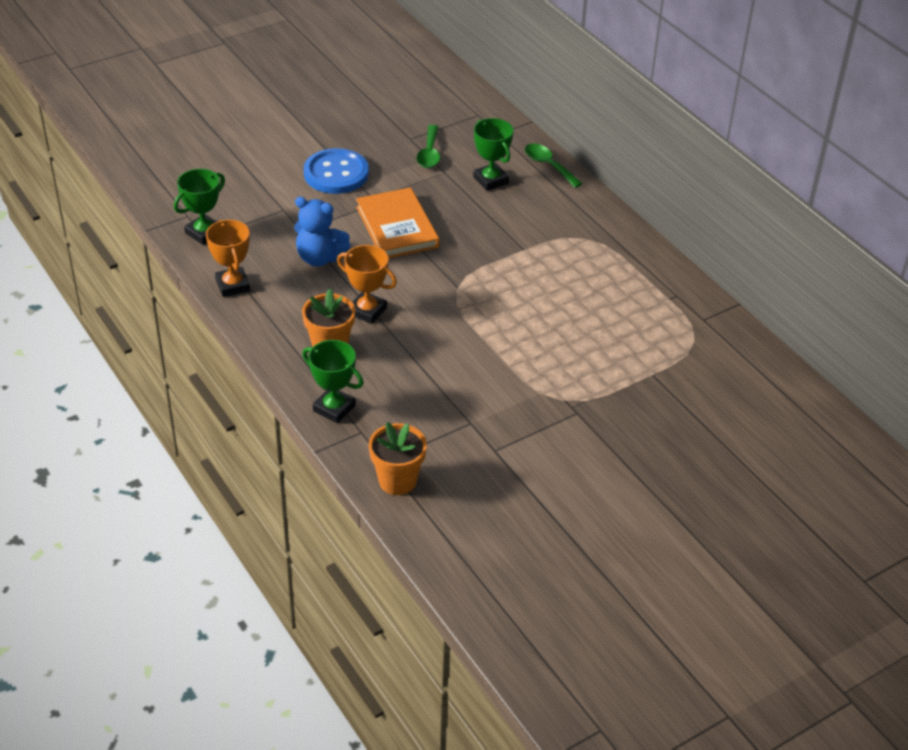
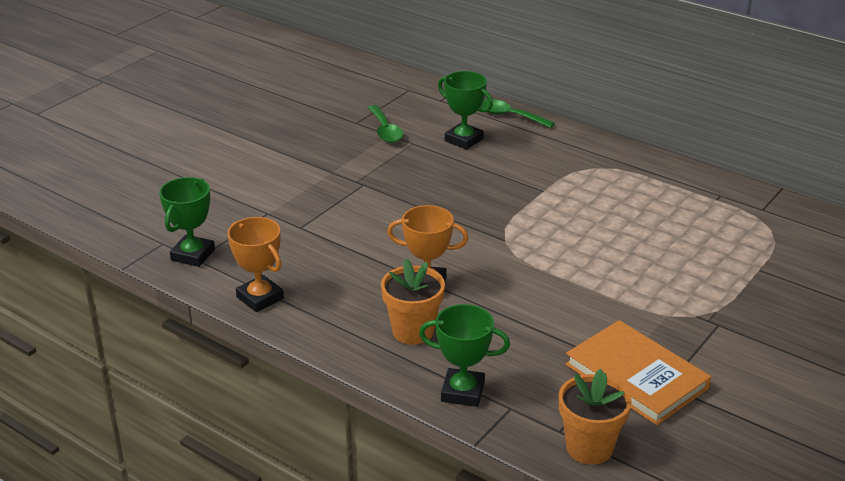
camera: 20 degrees left, 10 degrees down
blue teddy bear [294,197,351,266] -> none
blue button [304,148,369,194] -> none
orange book [356,187,439,258] -> orange book moved to [565,320,711,425]

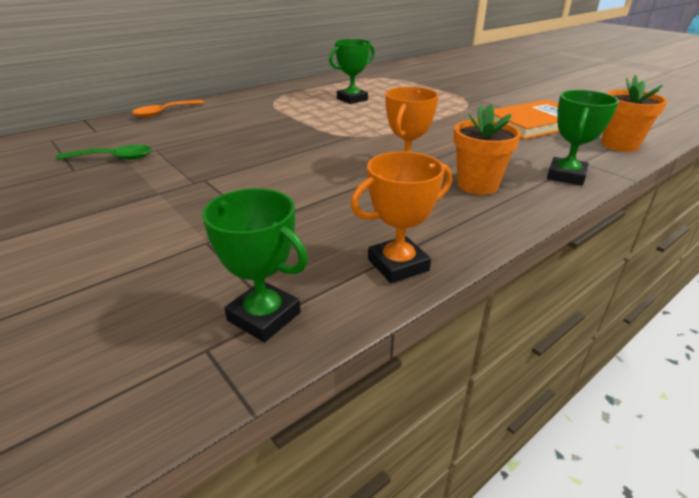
camera: 75 degrees left, 0 degrees up
green trophy [438,71,493,150] -> green trophy moved to [329,39,375,104]
green spoon [481,99,555,128] -> orange spoon [132,100,204,117]

